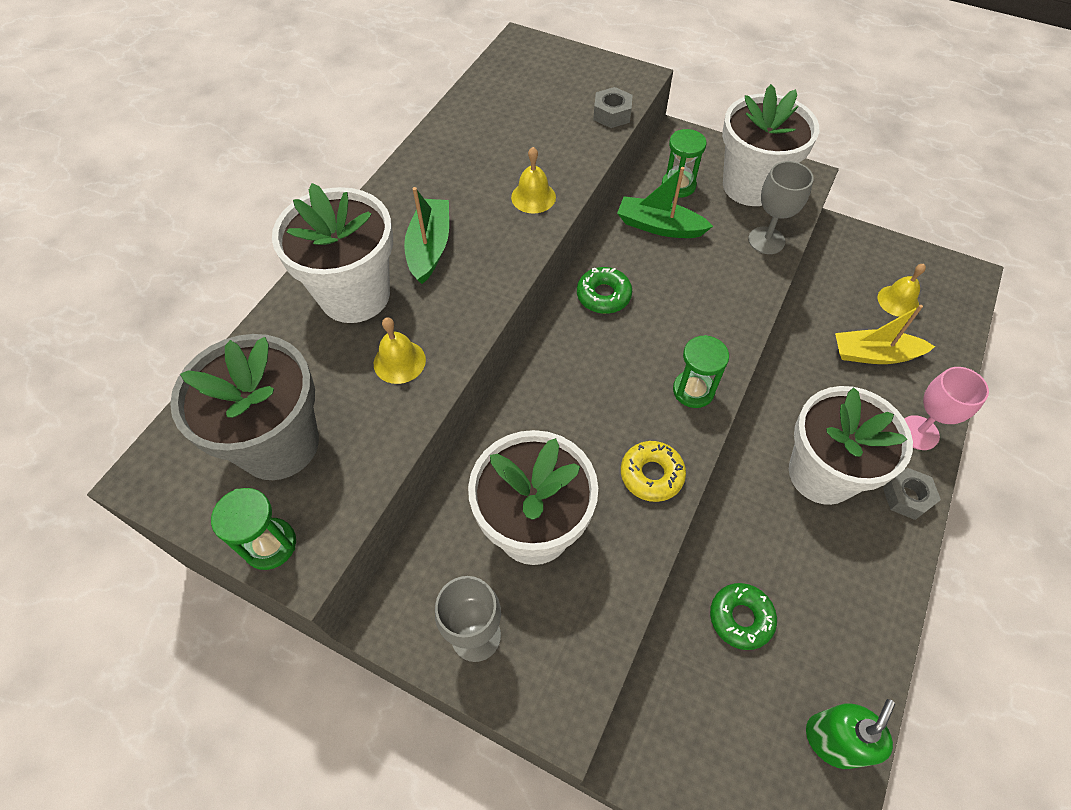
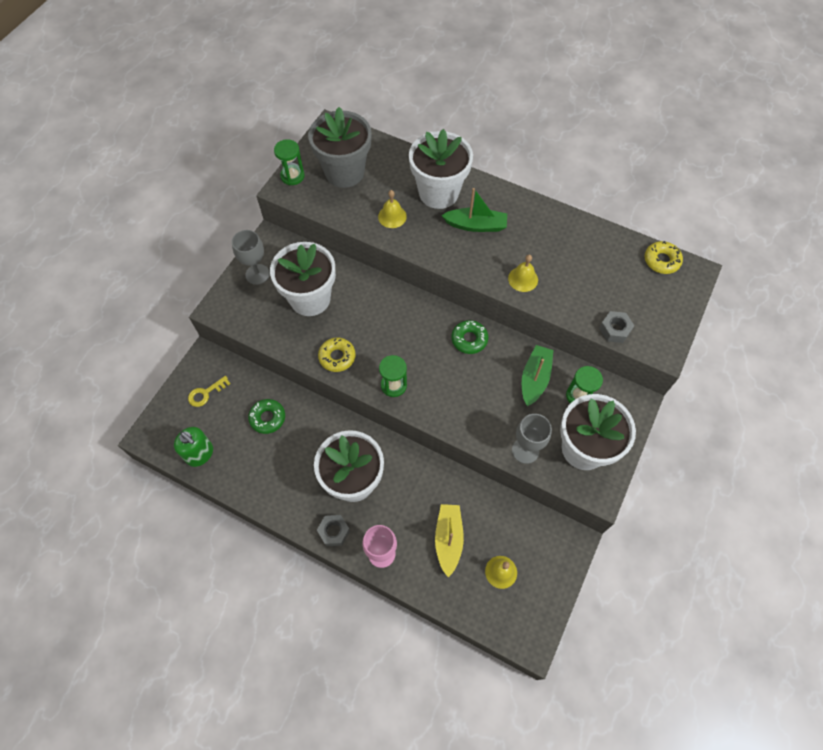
camera: 90 degrees right, 5 degrees up
none -> yellow key [188,376,230,407]
none -> yellow donut [645,241,683,274]

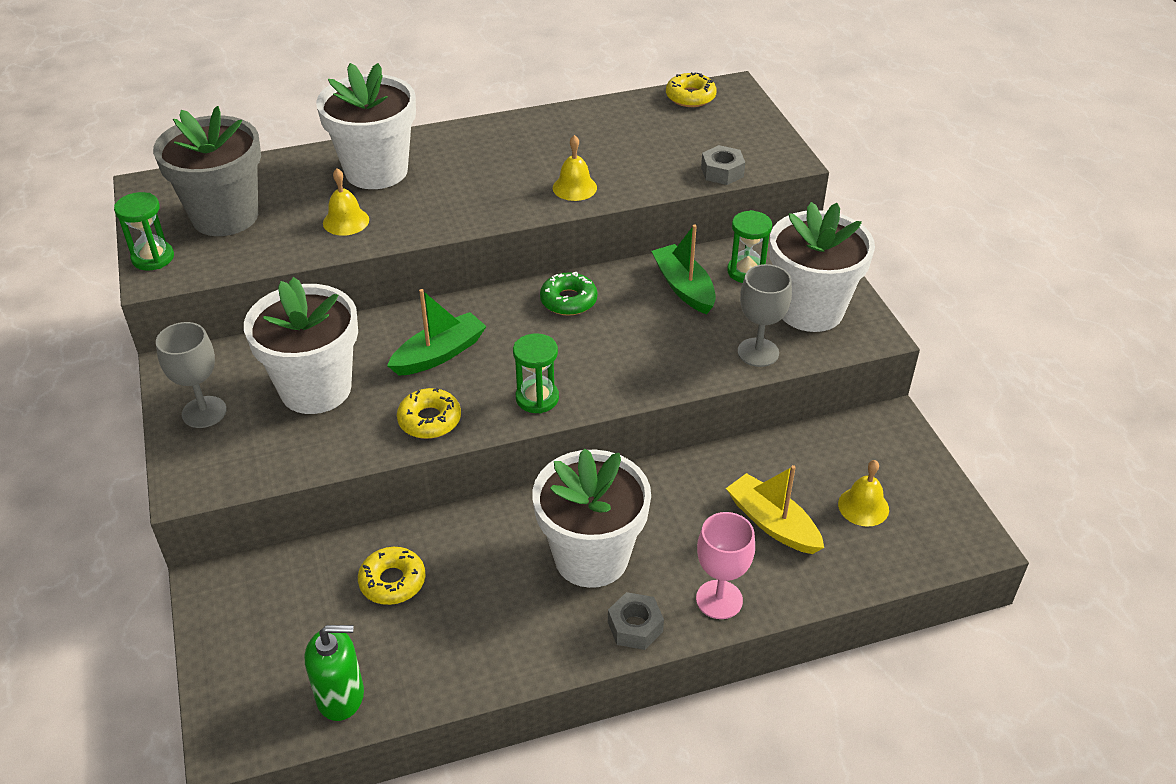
camera: 45 degrees left, 20 degrees down
yellow key [188,376,230,407] -> none
green donut [248,399,285,434] -> yellow donut [358,547,426,605]
green boat [441,188,507,232] -> green boat moved to [387,289,487,376]

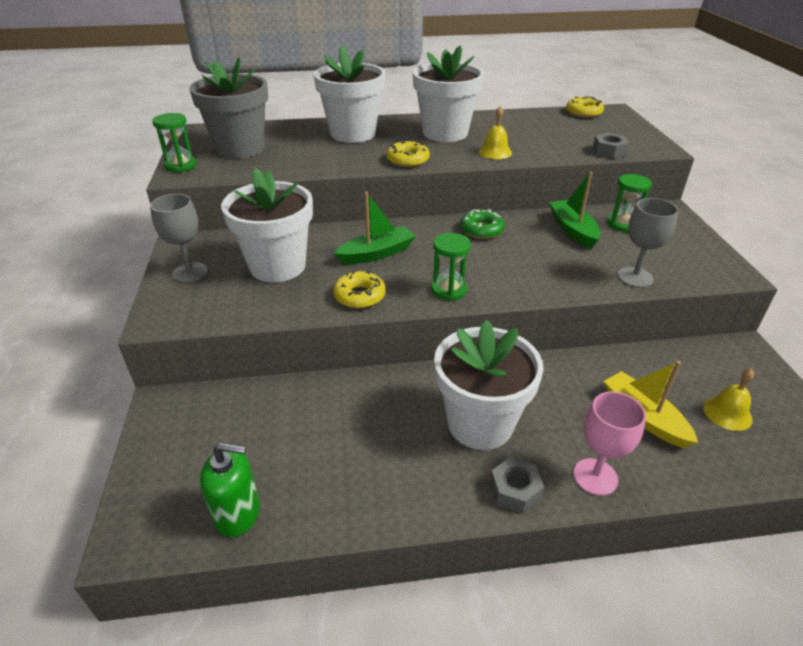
camera: 10 degrees right, 5 degrees down
yellow bell [323,168,369,236] -> none
yellow donut [358,547,426,605] -> yellow donut moved to [387,141,430,167]
white flower pot [770,202,875,332] -> white flower pot moved to [413,46,484,142]

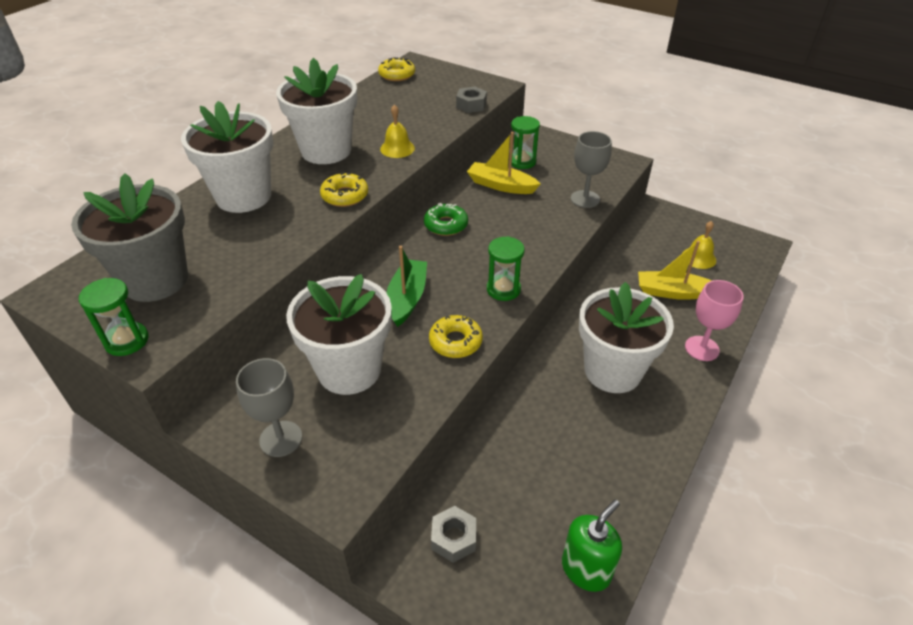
camera: 50 degrees left, 5 degrees up
grey nut [490,457,544,514] -> grey nut moved to [431,506,476,563]
green boat [549,172,601,248] -> yellow boat [467,132,541,194]

